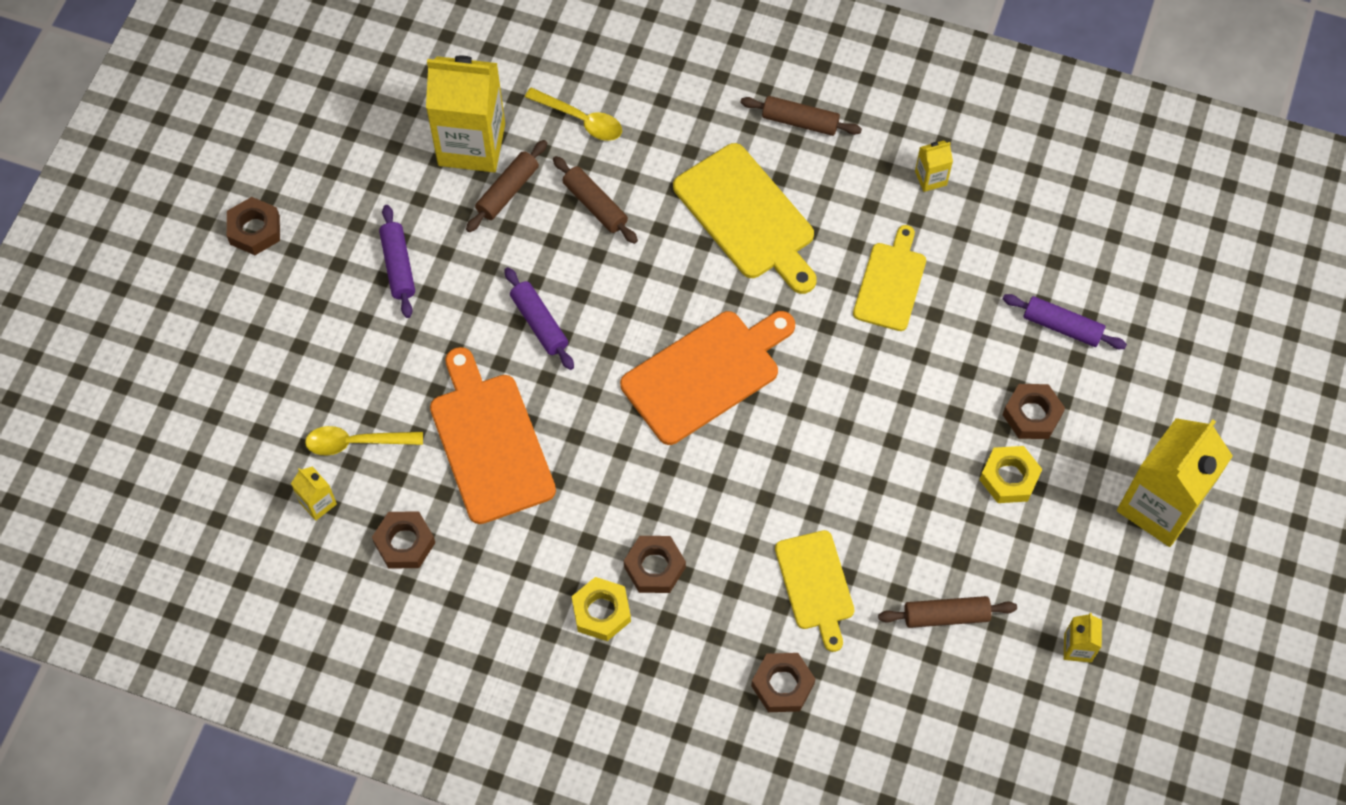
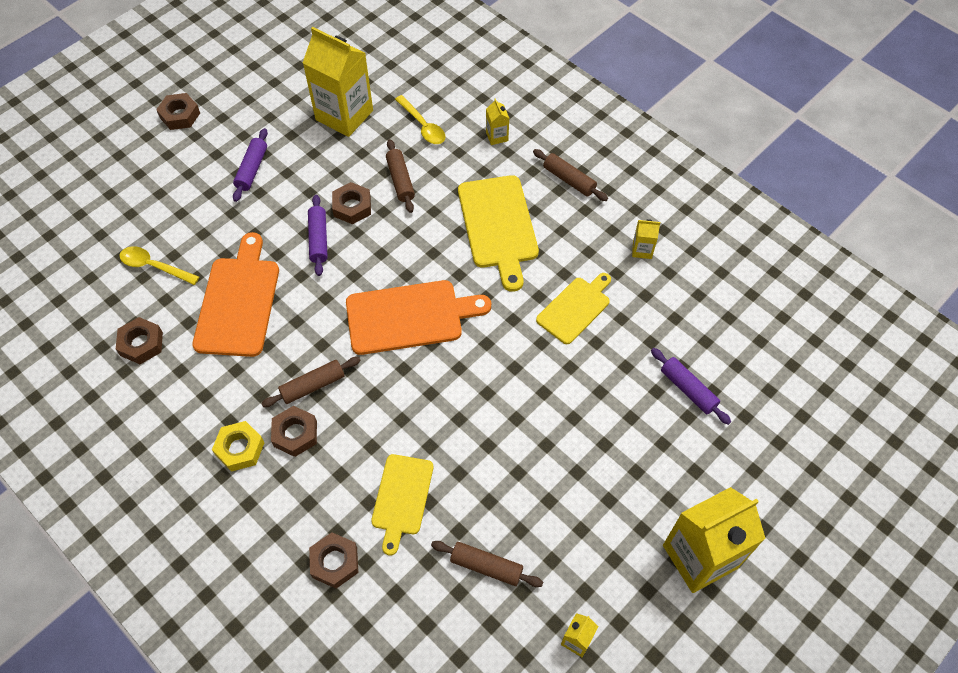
camera: 25 degrees right, 5 degrees down
yellow carton [291,467,337,521] -> yellow carton moved to [486,98,509,145]
brown rolling pin [466,140,547,232] -> brown rolling pin moved to [261,357,361,407]
yellow nut [979,446,1042,503] -> none
brown nut [1002,384,1065,439] -> brown nut moved to [332,182,371,224]

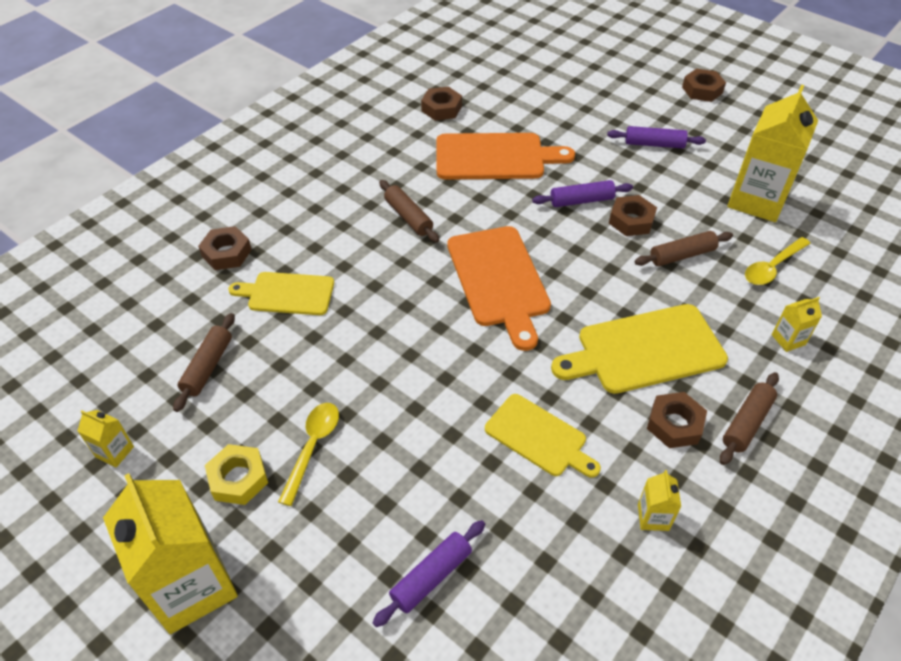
camera: 85 degrees right, 10 degrees down
yellow spoon [120,246,199,285] -> yellow spoon moved to [278,403,339,506]
yellow nut [212,421,265,472] -> yellow nut moved to [205,444,268,505]
brown nut [271,406,317,457] -> brown nut moved to [647,392,707,448]

